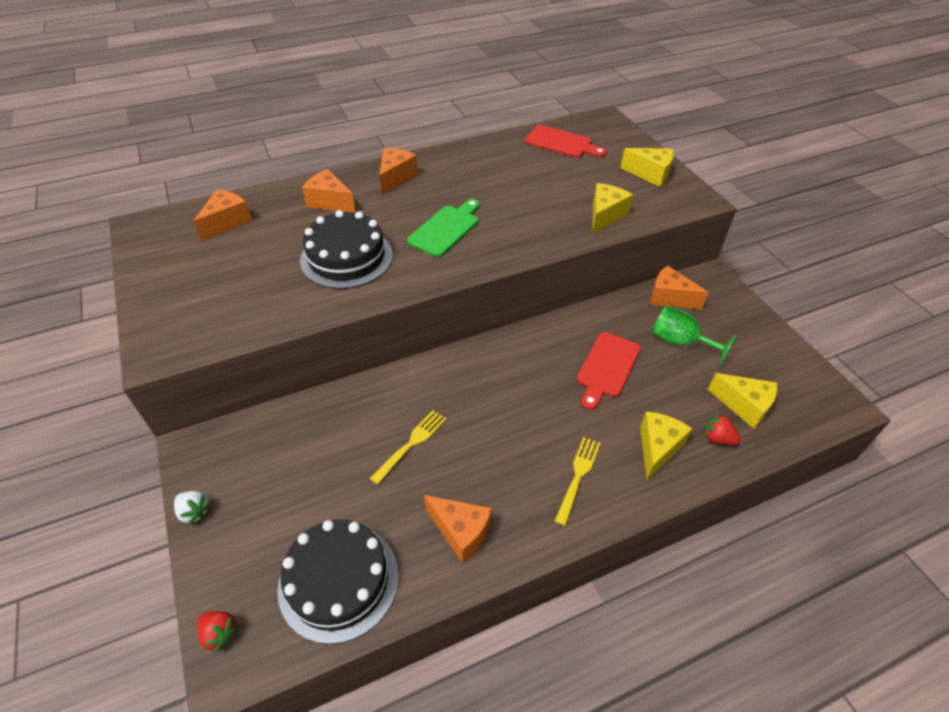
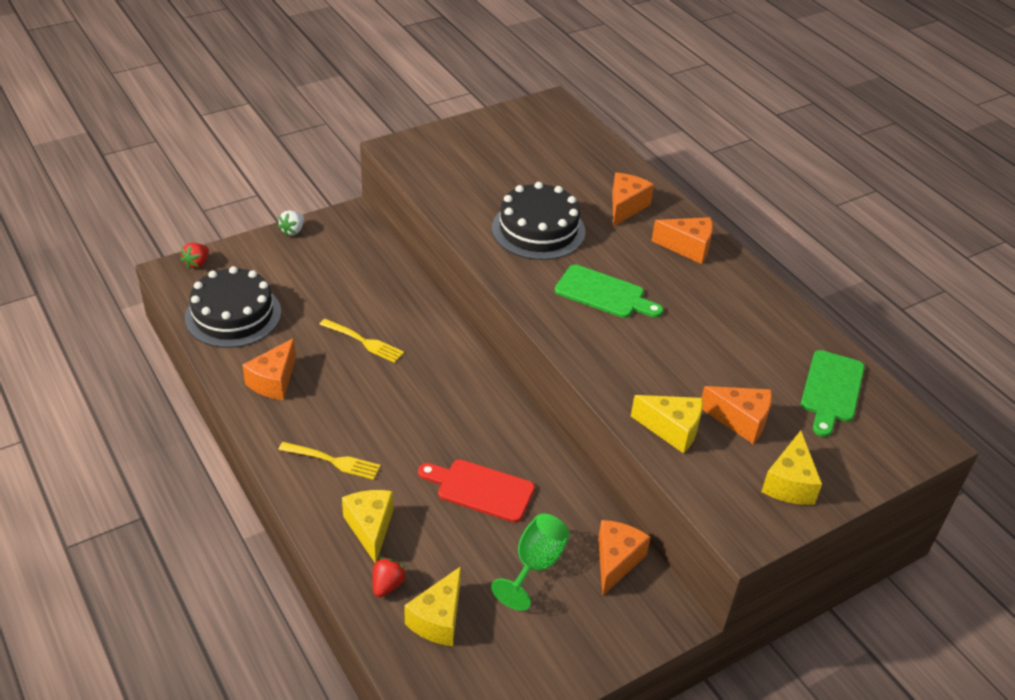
camera: 80 degrees right, 5 degrees down
orange cheese [193,189,252,241] -> orange cheese moved to [702,386,772,444]
red cutting board [525,125,607,158] -> green cutting board [801,350,865,437]
yellow cheese [640,411,692,480] -> yellow cheese turned 120 degrees counterclockwise [342,490,393,563]

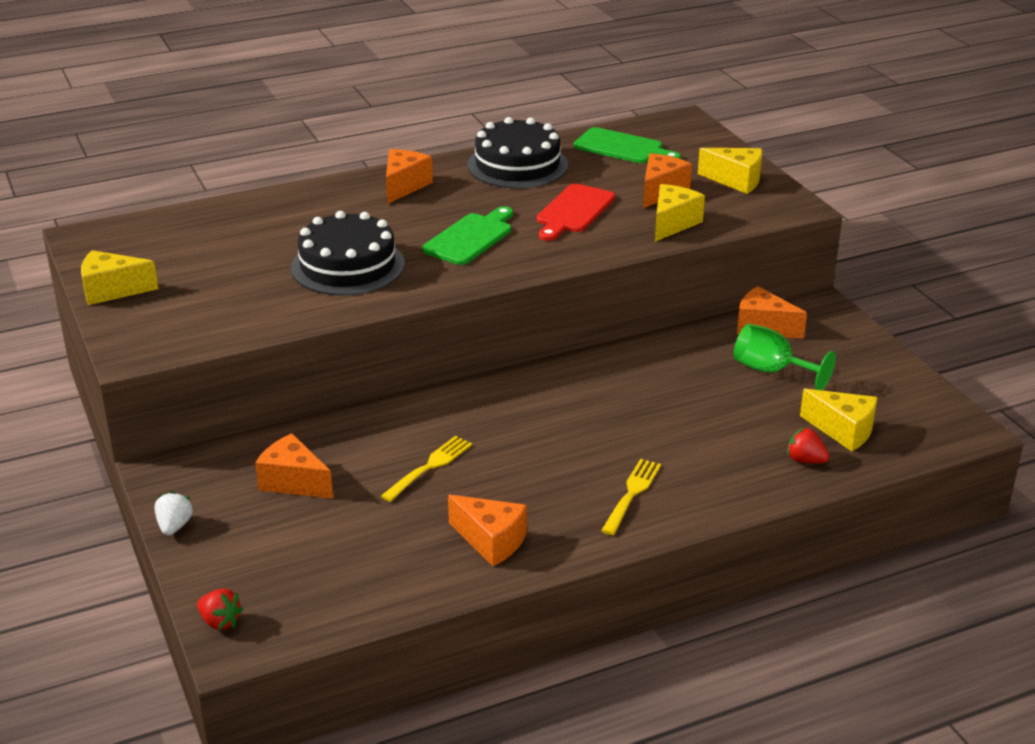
camera: 80 degrees left, 10 degrees down
black cake [185,266,281,348] -> black cake moved to [467,117,568,188]
white strawberry [278,210,304,236] -> white strawberry turned 120 degrees counterclockwise [155,491,193,535]
yellow cheese [342,490,393,563] -> yellow cheese moved to [81,250,159,305]
red cutting board [418,459,535,522] -> red cutting board moved to [536,184,615,241]
orange cheese [612,173,654,226] -> orange cheese moved to [255,433,333,499]

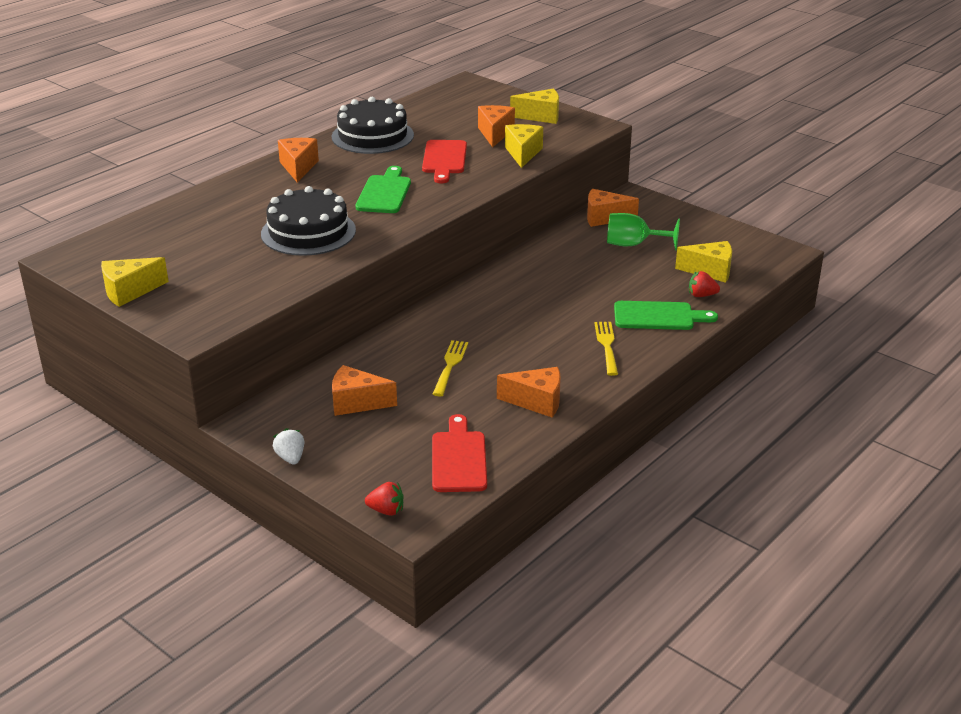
camera: 25 degrees left, 0 degrees up
green cutting board [574,127,681,163] -> green cutting board moved to [614,301,718,330]
none -> red cutting board [432,414,487,492]

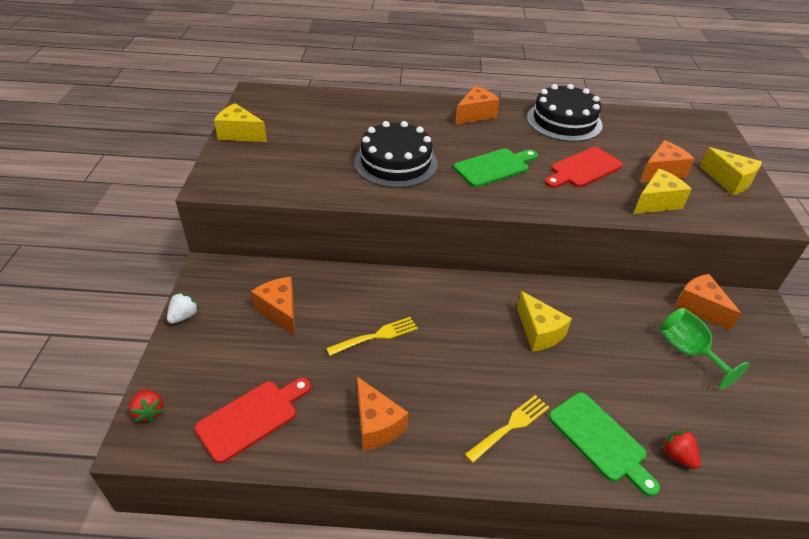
camera: 50 degrees right, 10 degrees up
yellow cheese [675,241,732,283] -> yellow cheese moved to [517,291,572,352]

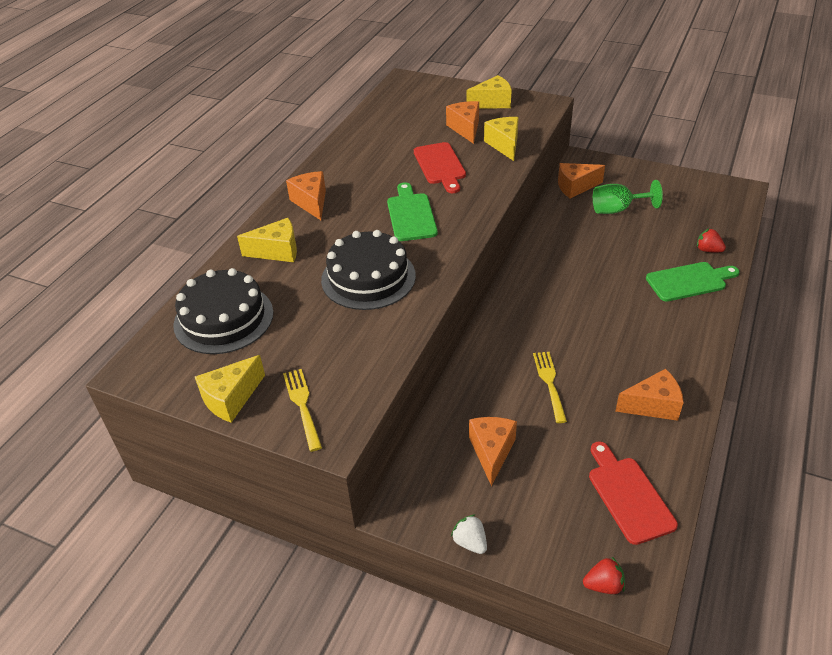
camera: 65 degrees left, 0 degrees up
orange cheese [251,277,295,336] -> orange cheese turned 105 degrees clockwise [469,417,517,487]
yellow fork [465,395,549,463] -> yellow fork moved to [283,369,322,452]
yellow cheese [517,291,572,352] -> yellow cheese moved to [237,218,297,262]
black cake [527,84,603,142] -> black cake moved to [173,268,273,354]
red strawberry [661,429,700,469] -> red strawberry turned 45 degrees clockwise [697,228,726,252]

